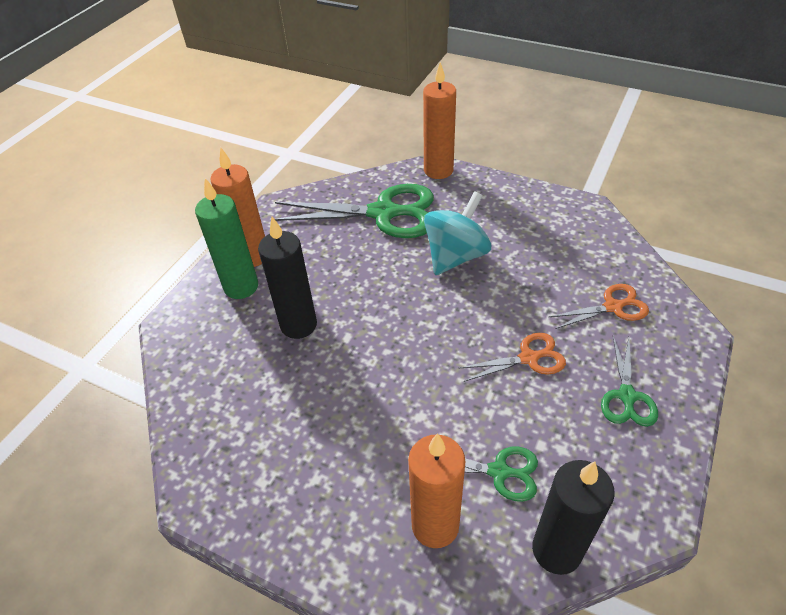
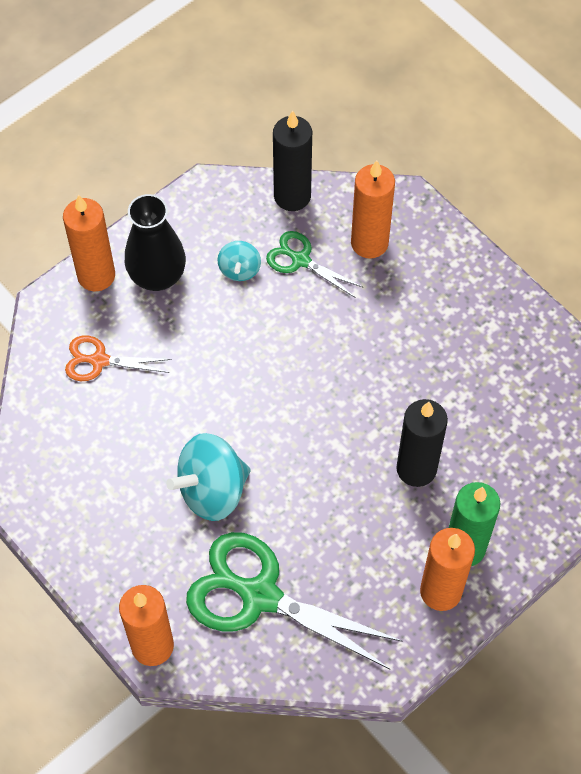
camera: 160 degrees left, 15 degrees up
orange scissors [458,333,566,382] -> none
green scissors [601,336,658,427] -> black vase [125,194,186,291]
none -> orange candle [63,195,115,291]
none -> turquoise spinning top [217,241,261,281]

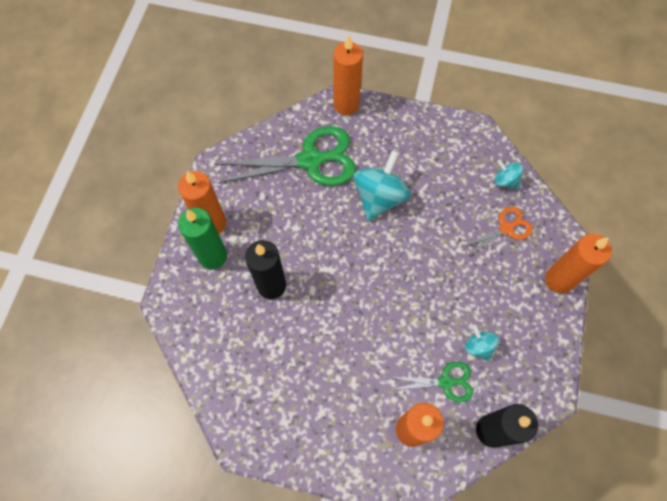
camera: 145 degrees right, 5 degrees up
black vase [125,194,186,291] -> none
none -> turquoise spinning top [494,160,523,189]

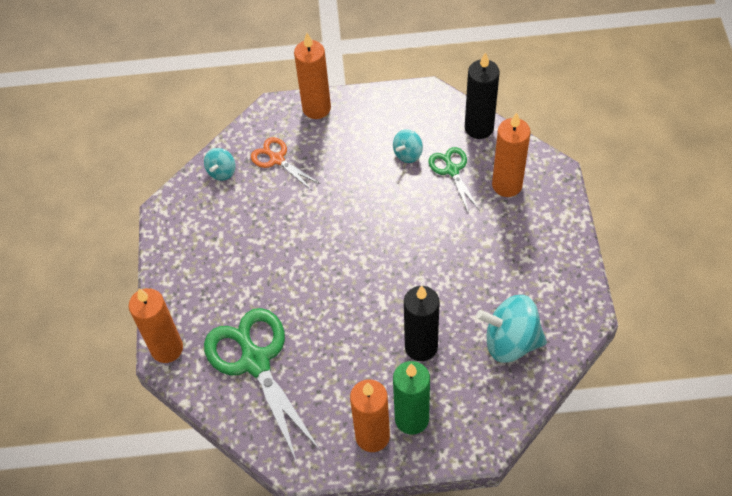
camera: 105 degrees left, 10 degrees down
turquoise spinning top [353,150,411,221] -> turquoise spinning top moved to [476,295,547,363]

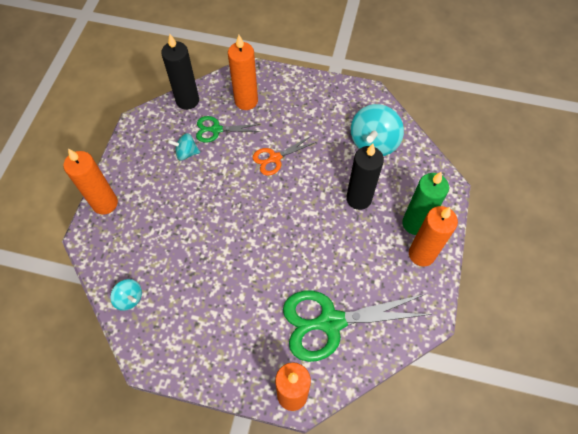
camera: 75 degrees left, 5 degrees up
orange scissors [251,137,320,190] -> orange scissors moved to [253,136,317,176]
turquoise spinning top [393,129,423,163] -> turquoise spinning top turned 120 degrees clockwise [168,133,200,161]

